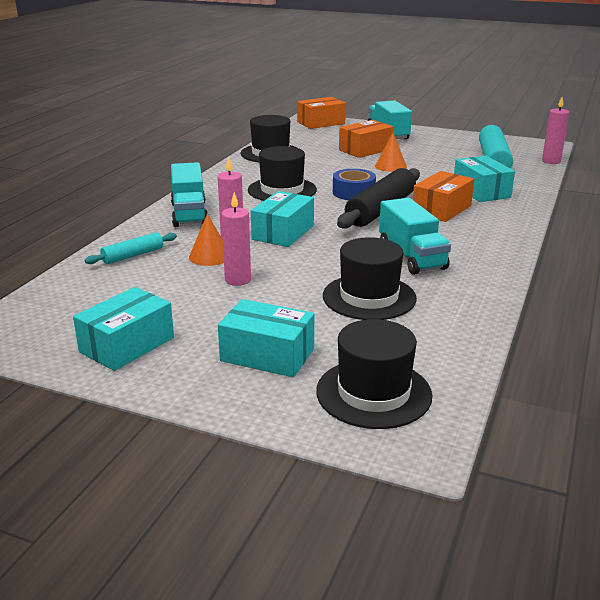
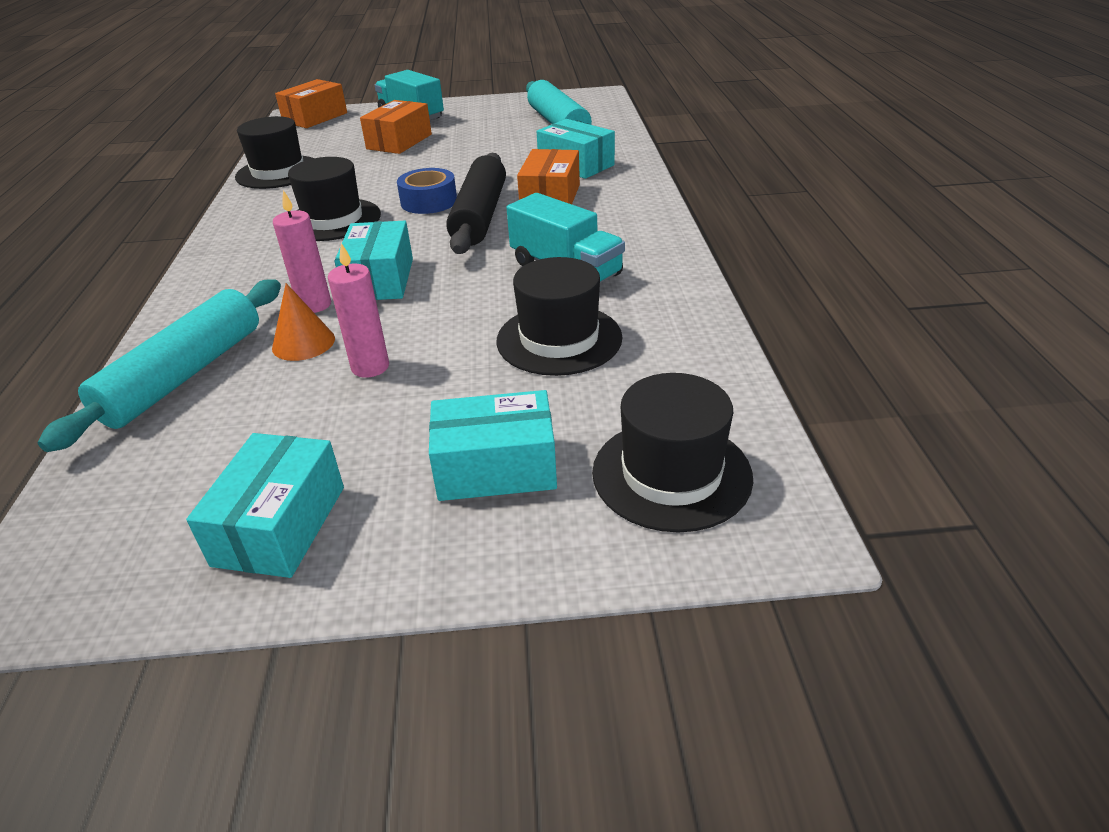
camera: 25 degrees left, 10 degrees up
turquoise rolling pin [84,232,177,264] -> turquoise rolling pin [37,279,281,452], size x1.94
turquoise truck [171,162,207,227] -> none
orange cone [375,133,407,172] -> none
pink candle [542,97,570,164] -> none

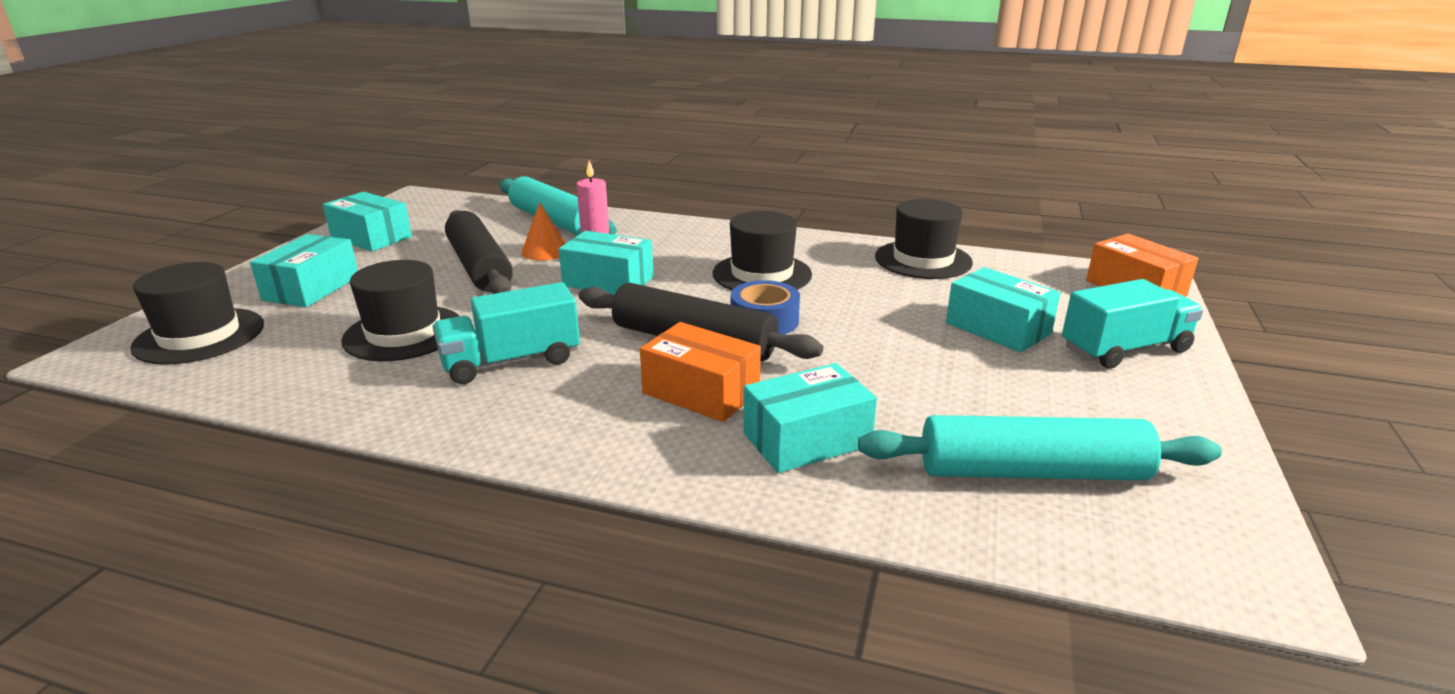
camera: 110 degrees right, 10 degrees down
pink candle [328,243,389,378] -> black rolling pin [445,210,513,294]
orange box [360,100,432,154] -> turquoise box [946,267,1061,352]

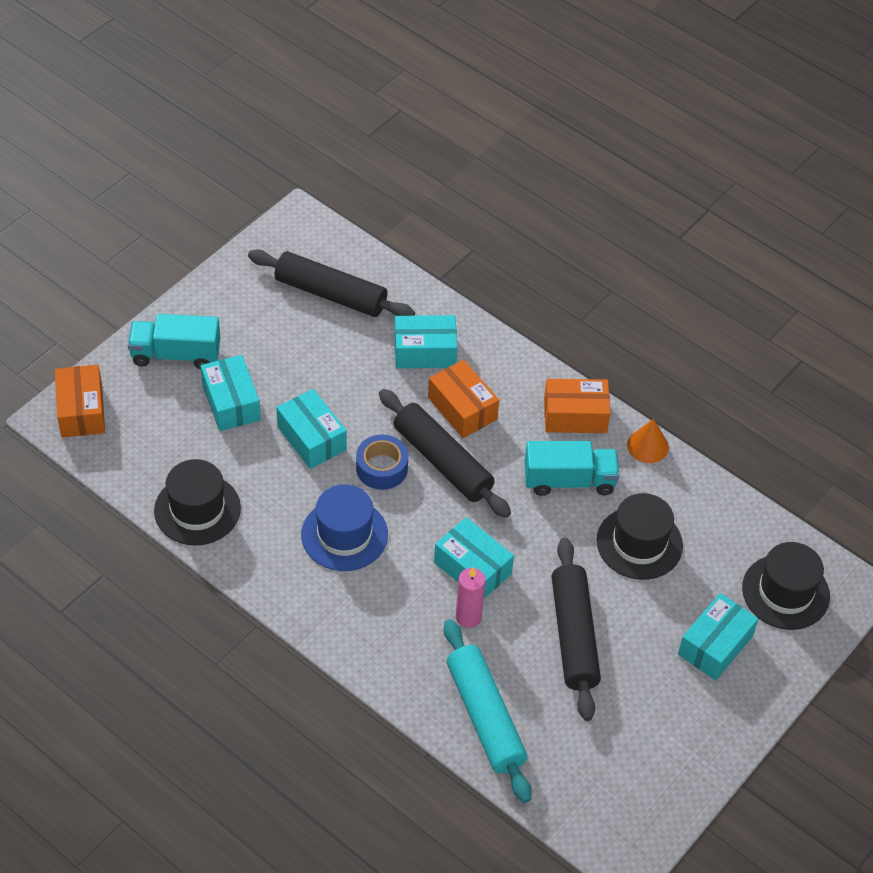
camera: 160 degrees left, 25 degrees up
turquoise box [323,192,412,251] -> turquoise box moved to [276,389,347,469]
orange cone [521,202,566,261] -> orange cone moved to [627,419,669,463]
black hat [713,211,812,290] -> blue hat [301,484,388,571]
turquoise rolling pin [858,415,1222,481] -> black rolling pin [248,249,415,317]
none -> orange box [544,379,611,433]

